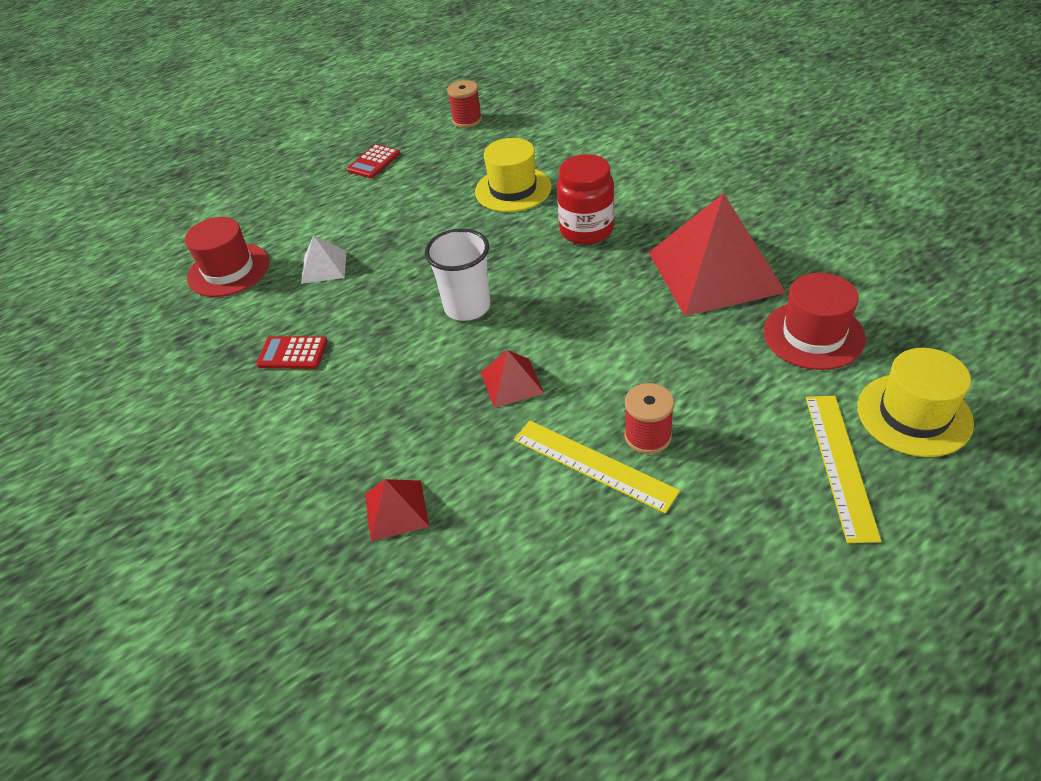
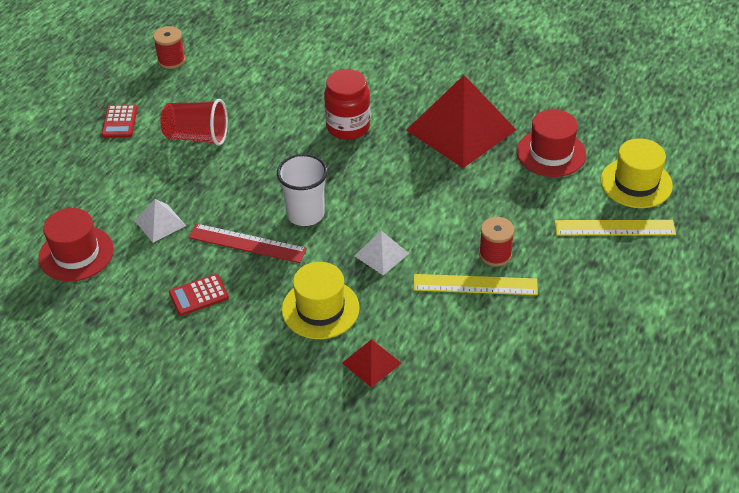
camera: 35 degrees left, 0 degrees up
yellow hat [475,138,552,212] -> yellow hat moved to [282,262,360,339]
red pyramid [481,350,544,408] -> white pyramid [354,231,409,275]
yellow ruler [806,396,881,543] -> yellow ruler turned 60 degrees counterclockwise [555,220,676,236]
none -> red cup [160,99,228,146]
none -> red ruler [189,224,307,263]

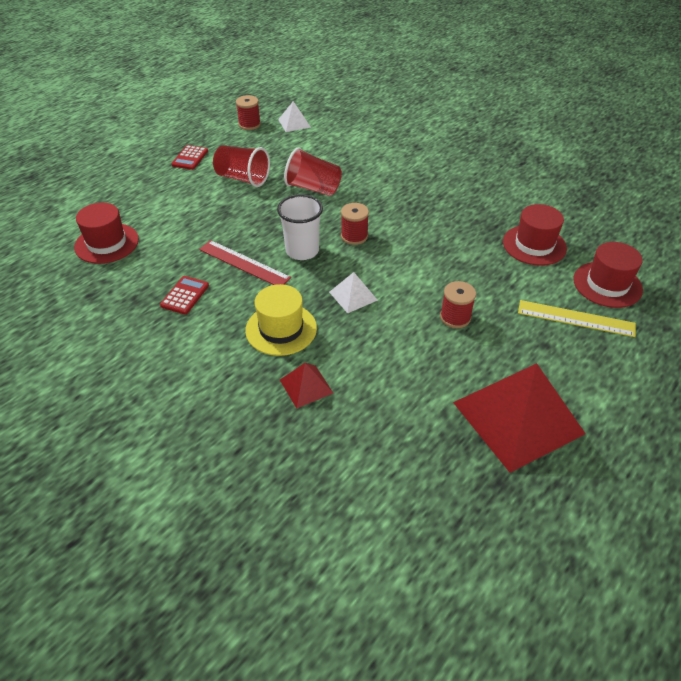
camera: 15 degrees right, 0 degrees up
white pyramid [134,199,186,243] -> white pyramid moved to [278,101,311,132]
red calculator [169,274,229,316] -> red calculator turned 120 degrees clockwise [160,276,209,314]
red jar [324,69,370,140] -> none
red pyramid [406,75,516,168] -> red pyramid moved to [453,363,586,473]
yellow ruler [413,274,538,295] -> none
yellow hat [601,138,673,208] -> red hat [573,242,643,308]
none -> red cup [284,147,342,196]
none -> red spool [341,203,369,245]

